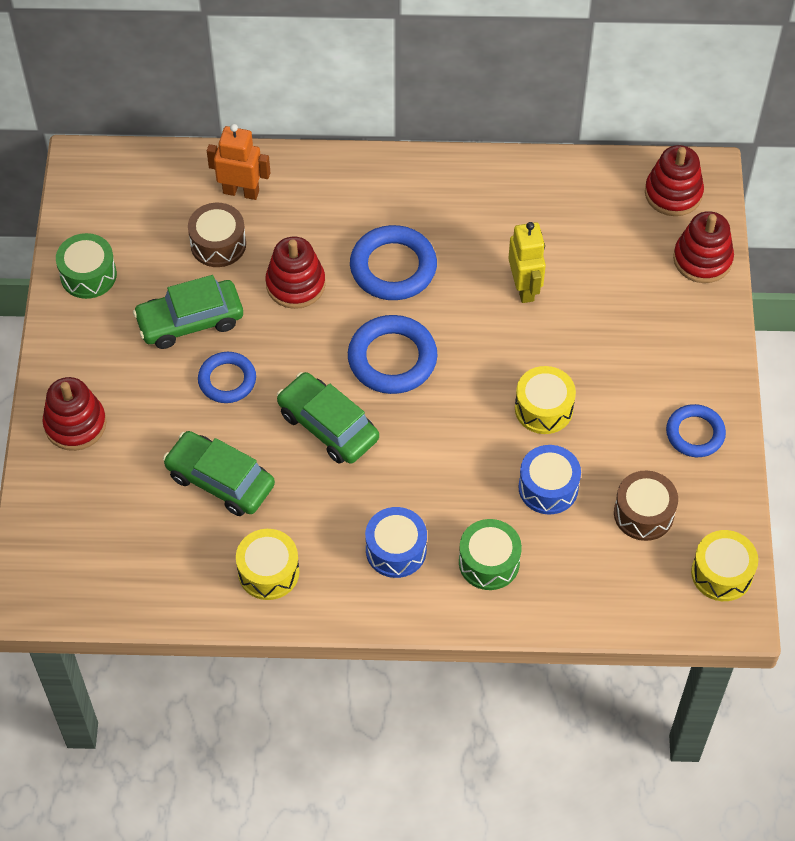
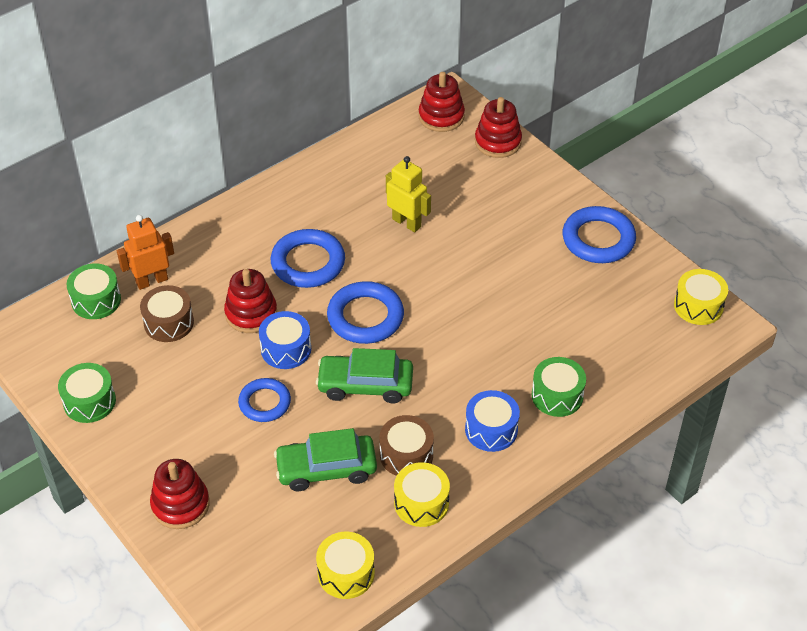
camera: 40 degrees left, 10 degrees down
green car [133,275,243,349] -> none
yellow drum [515,366,576,434] -> yellow drum moved to [316,532,375,599]
blue drum [519,445,581,514] -> blue drum moved to [259,311,311,369]
brown drum [614,470,678,541] -> brown drum moved to [379,415,434,476]
blue ring [666,404,726,457] -> blue ring [563,206,636,263], size x1.54
none -> green drum [67,263,121,319]

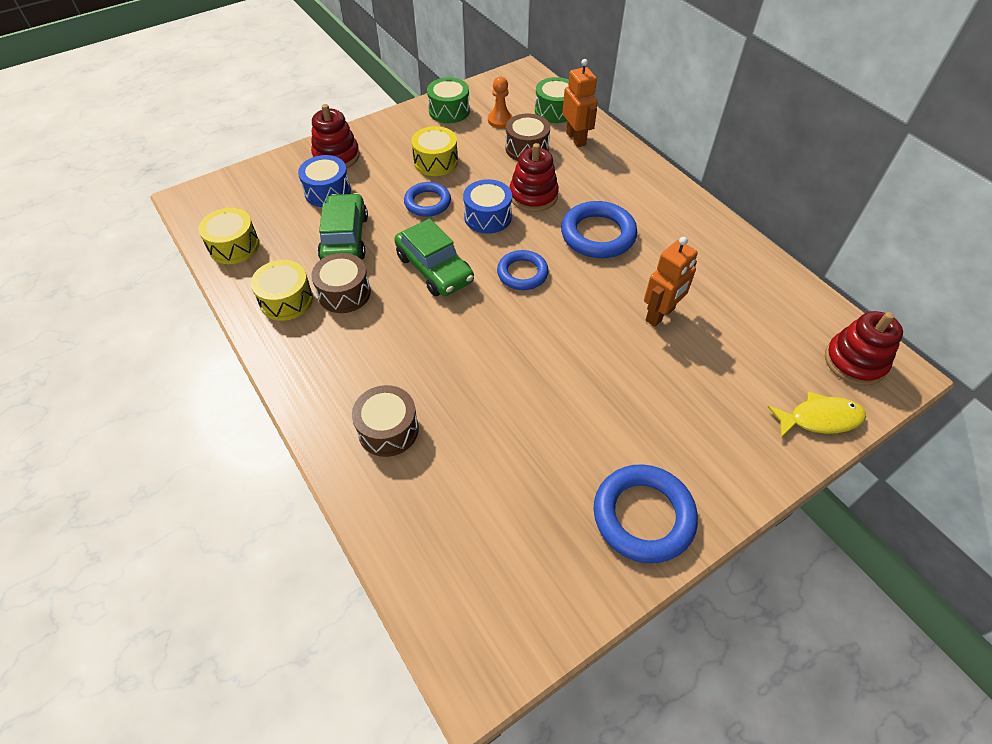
camera: 95 degrees right, 5 degrees up
green car [316,348,413,404] -> green car turned 135 degrees clockwise [394,218,474,296]
blue ring [327,281,404,344] -> blue ring [497,250,549,290], size x0.65
yellow robot [386,156,431,232] -> orange robot [644,237,698,327]
blue drum [465,390,520,452] -> blue drum moved to [298,155,351,207]
red stacking toy [475,97,522,158] -> yellow fish [768,391,866,438]
green drum [531,357,586,417] -> brown drum [352,385,419,457]
yellow drum [674,269,728,325] -> yellow drum moved to [411,126,458,176]
none -> orange pawn [488,77,513,128]

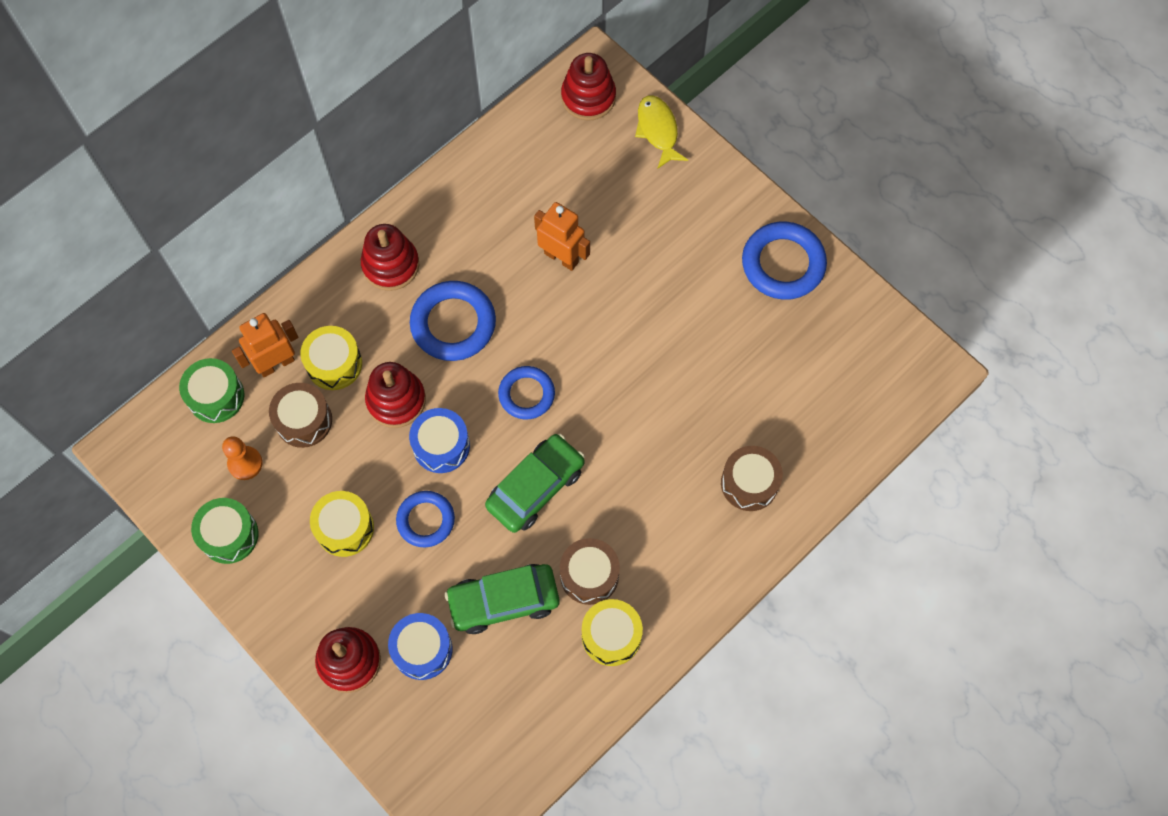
camera: 100 degrees left, 15 degrees up
yellow drum [198,208,259,264] -> yellow drum moved to [300,326,362,390]
none -> red stacking toy [361,224,419,291]

